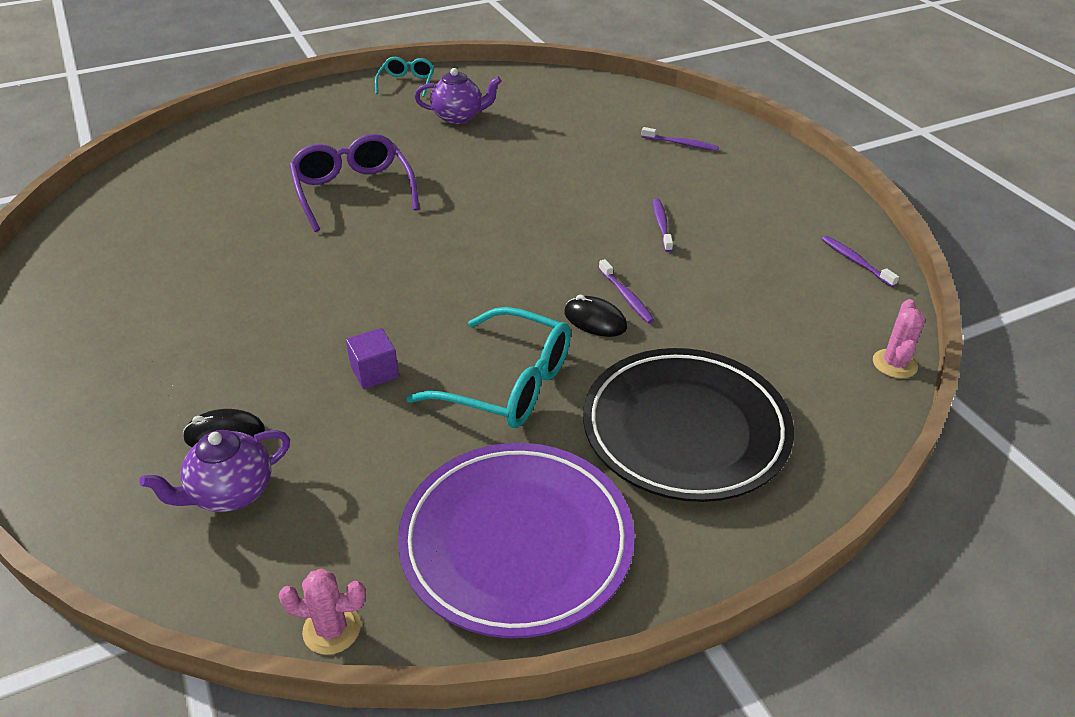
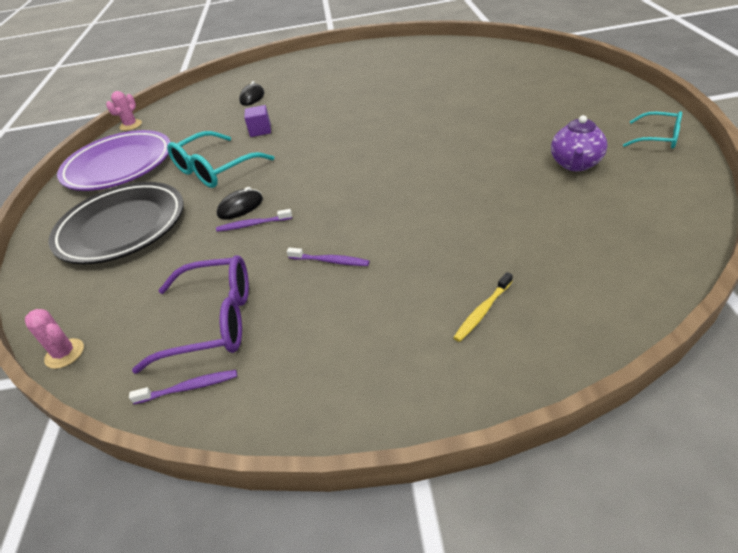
camera: 115 degrees right, 0 degrees up
purple teapot [140,430,290,512] -> none
purple glasses [289,134,419,232] -> purple glasses moved to [132,255,249,374]
purple toothbrush [641,127,719,151] -> yellow toothbrush [453,272,513,342]

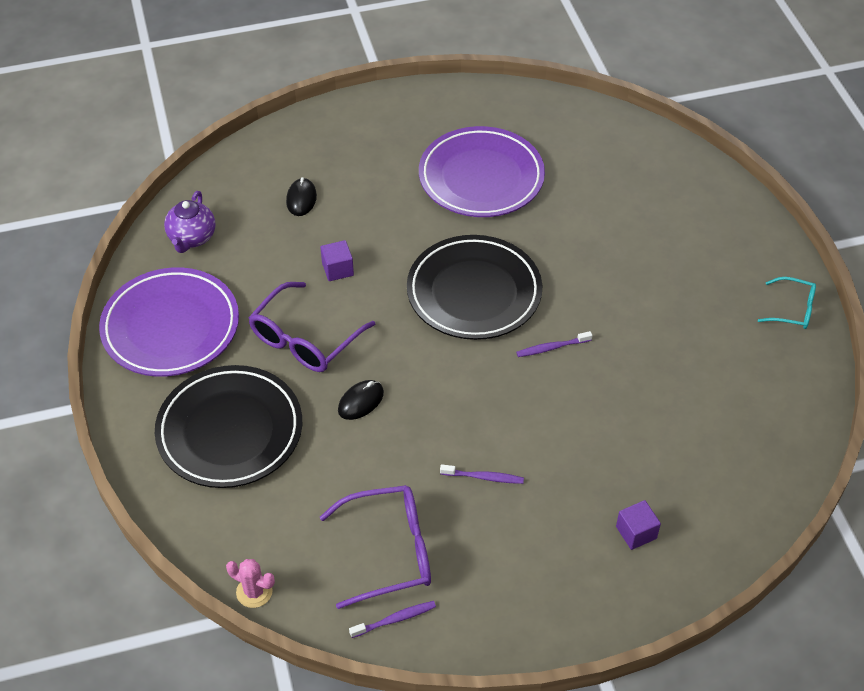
camera: 15 degrees left, 10 degrees up
pink cactus [106,91,142,131] -> none
turquoise glasses [167,131,274,188] -> purple glasses [248,282,375,372]
purple toothbrush [216,209,292,232] -> purple toothbrush moved to [516,331,592,357]
yellow toothbrush [453,272,513,342] -> purple cube [616,500,661,550]
purple teapot [551,115,607,171] -> purple teapot moved to [164,191,215,253]
none -> black plate [407,235,542,340]
none -> purple plate [419,126,545,217]

